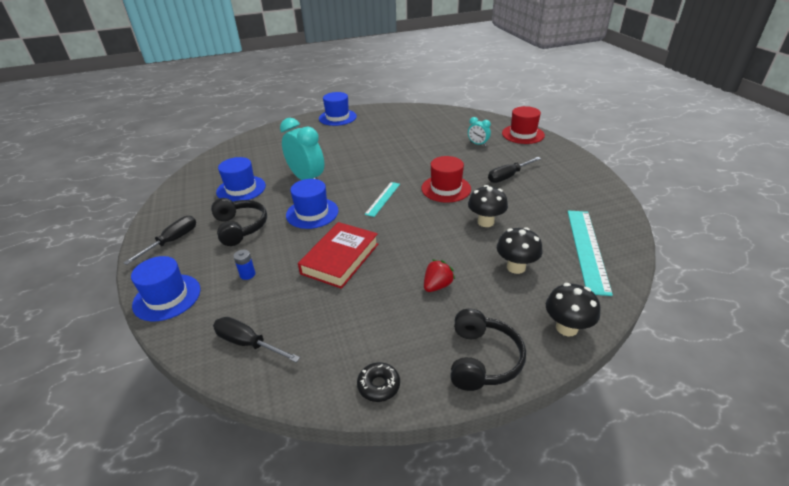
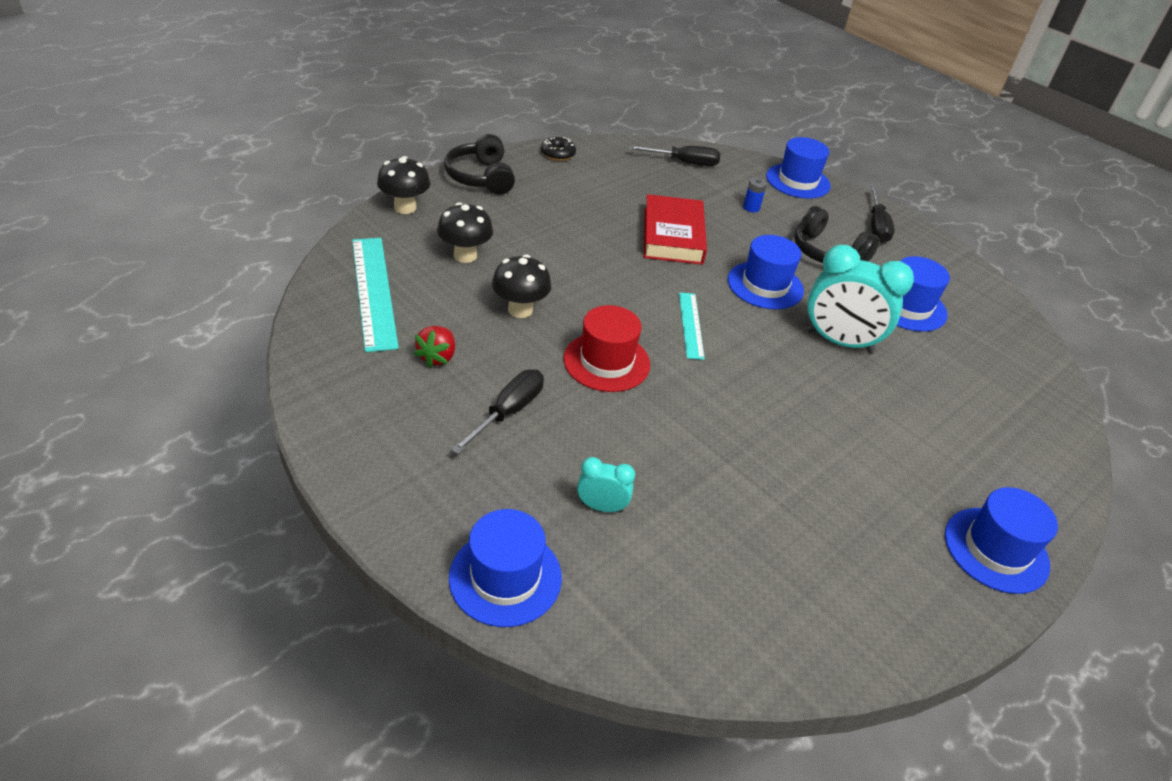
camera: 150 degrees right, 5 degrees up
red strawberry [424,259,455,292] -> red strawberry moved to [413,326,455,368]
red hat [502,106,545,144] -> blue hat [449,509,562,627]

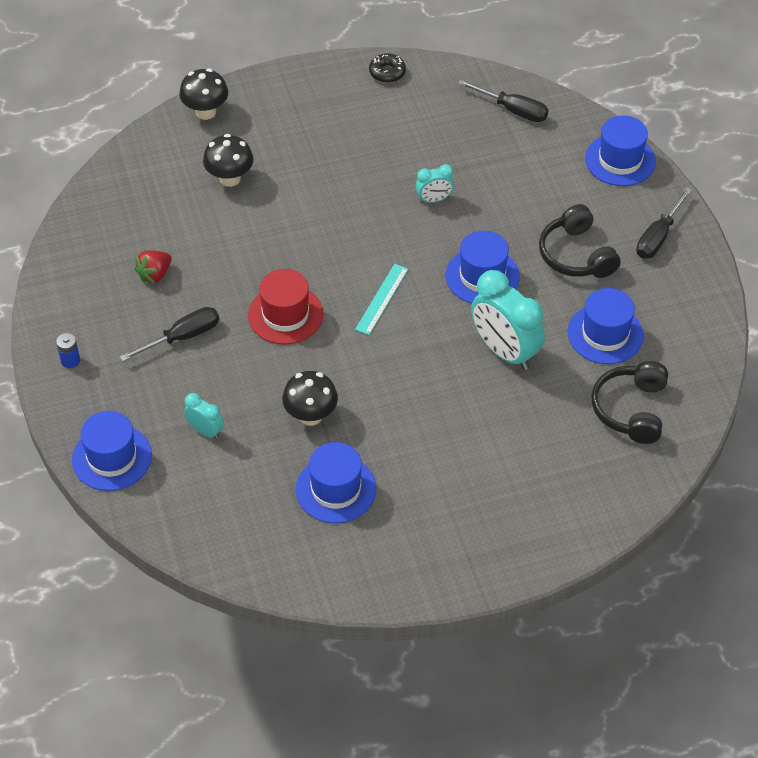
camera: 30 degrees right, 10 degrees up
turquoise ruler [352,238,399,352] -> none
black headphones [444,134,515,195] -> black headphones moved to [592,361,668,444]
black mushroom [492,254,551,318] -> black mushroom moved to [282,371,338,426]
red book [644,194,707,265] -> turquoise clock [416,164,454,203]
blue battery [743,177,767,212] -> blue battery moved to [56,333,80,368]
blue hat [945,487,1058,594] -> blue hat moved to [296,442,376,523]

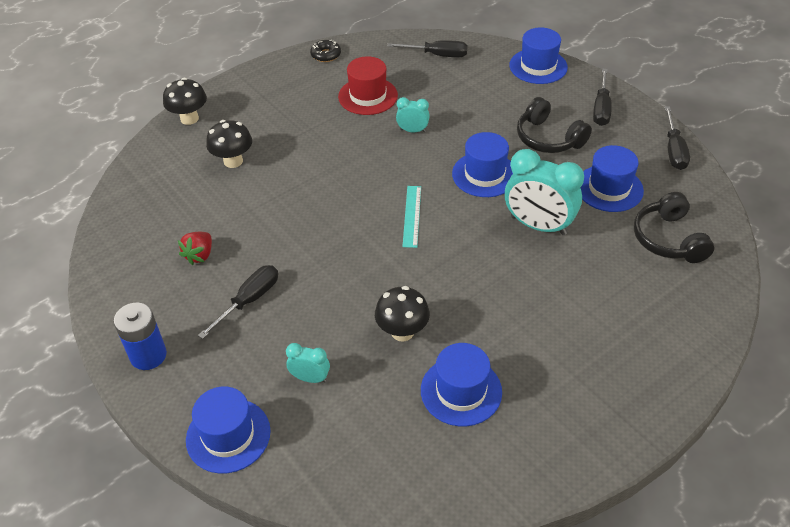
camera: 20 degrees left, 5 degrees down
blue battery [56,333,80,368] -> blue battery [114,303,167,370], size x1.85
red hat [248,269,323,345] -> red hat moved to [338,56,398,115]
turquoise clock [416,164,454,203] -> turquoise clock turned 135 degrees counterclockwise [396,97,430,132]
none -> black screwdriver [665,106,690,170]

